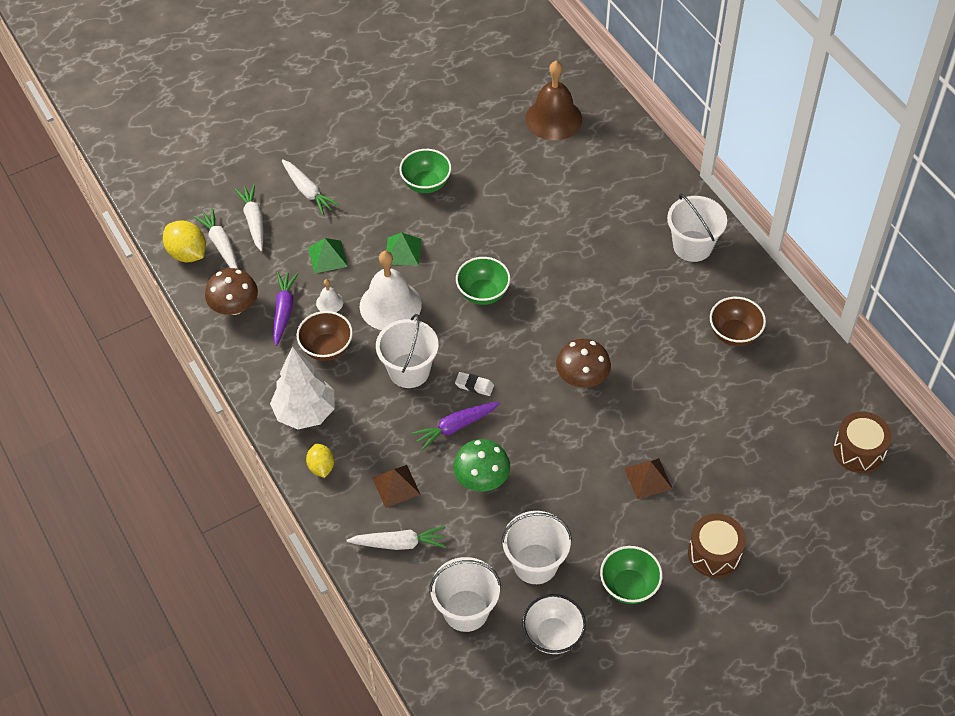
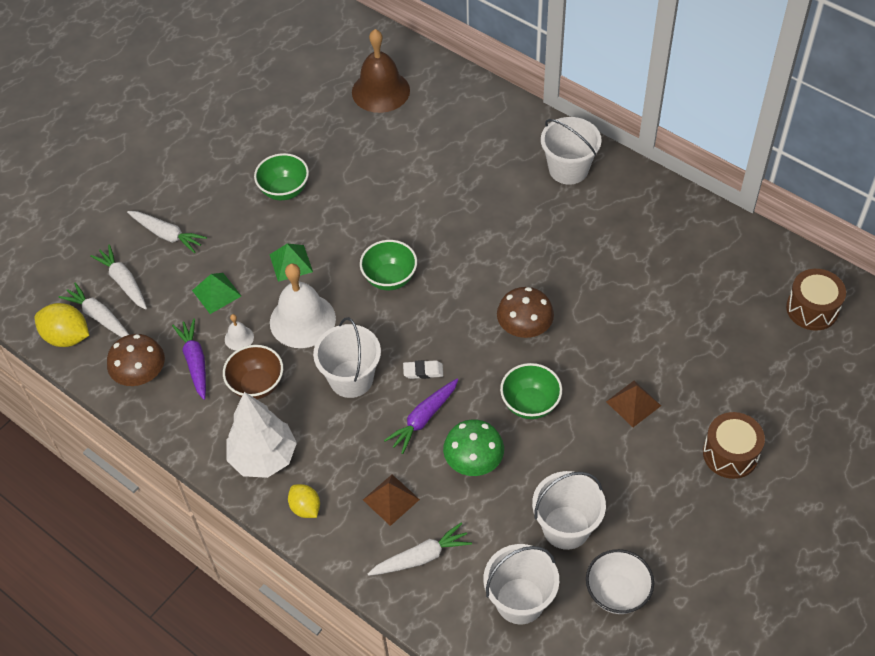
camera: 20 degrees left, 0 degrees up
green bowl [600,546,663,604] -> green bowl moved to [500,363,562,419]
brown bowl [710,297,766,346] -> none

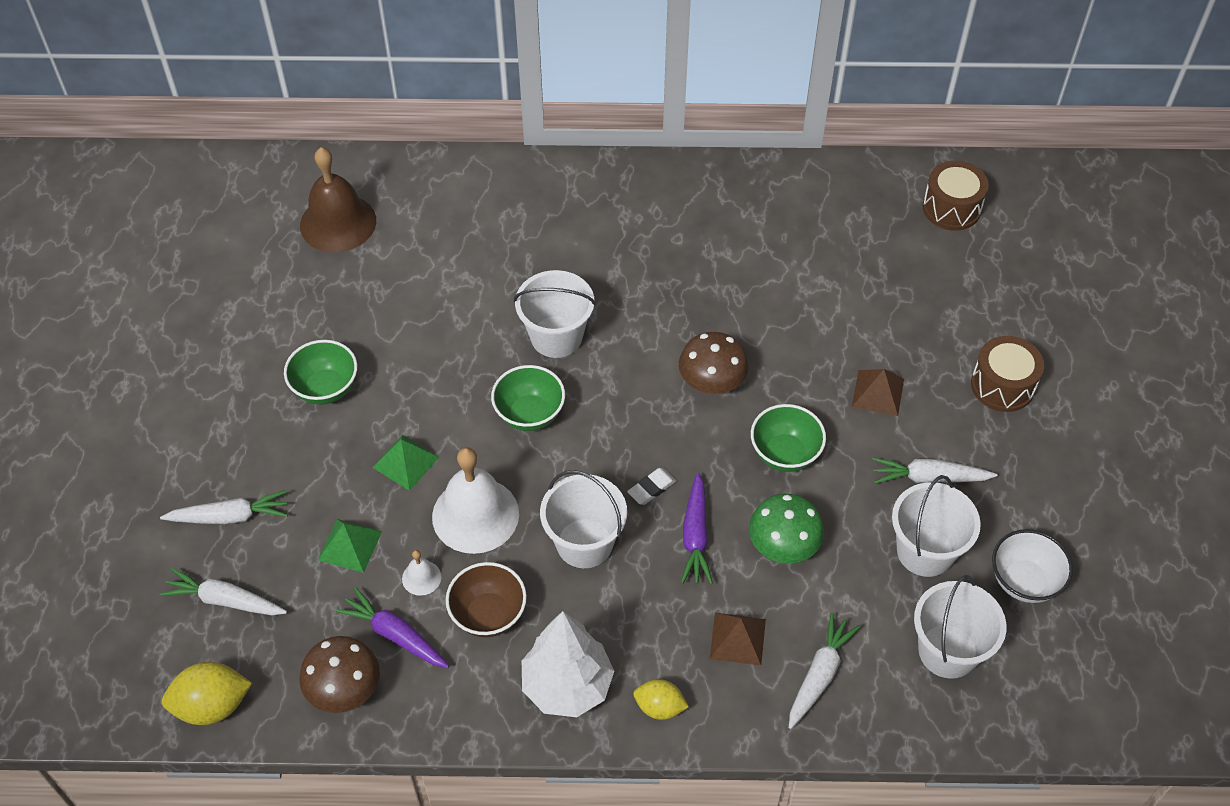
camera: 40 degrees left, 0 degrees up
white carrot [59,283,129,337] -> white carrot moved to [872,458,997,484]
white bucket [541,117,601,184] -> white bucket moved to [514,270,596,358]

